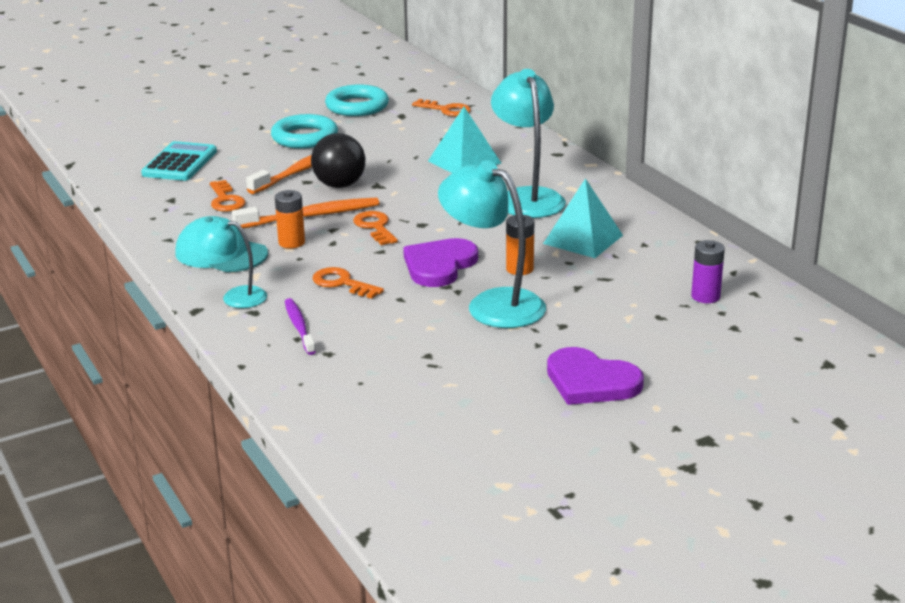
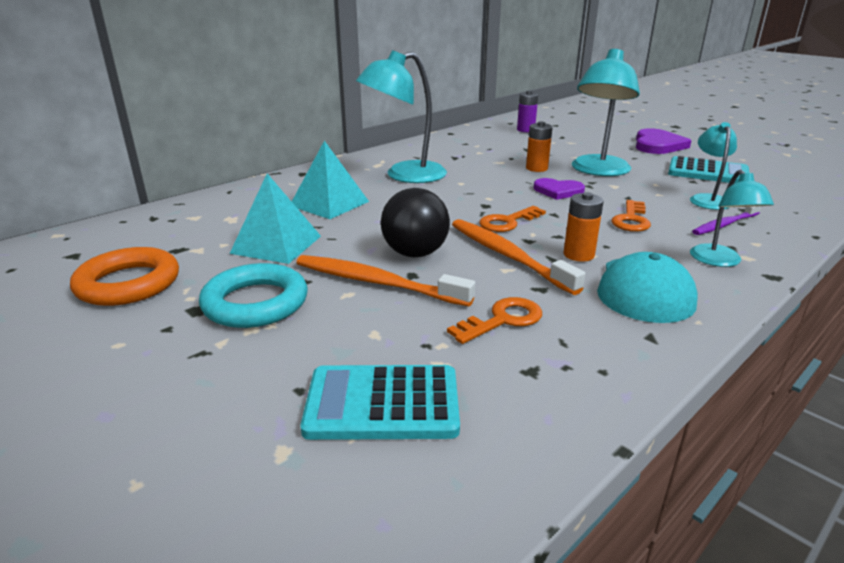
camera: 105 degrees left, 0 degrees up
turquoise ring [325,85,389,116] -> orange ring [70,247,179,306]
purple heart [403,238,478,287] -> purple heart [534,178,585,200], size x0.65
orange key [412,99,471,117] -> none
turquoise pyramid [543,178,623,258] -> turquoise pyramid moved to [229,173,321,264]
none -> turquoise calculator [668,156,749,183]
none -> turquoise lamp [690,122,737,210]

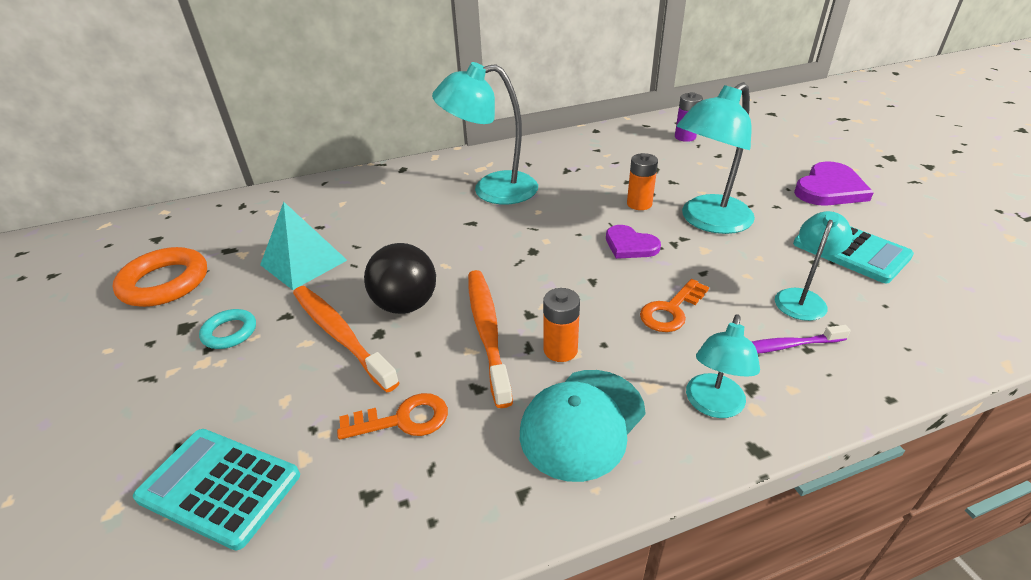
camera: 25 degrees right, 10 degrees up
turquoise ring [199,263,308,328] -> turquoise ring [199,309,256,349], size x0.56
turquoise pyramid [292,141,369,219] -> none
orange key [479,206,546,232] -> none

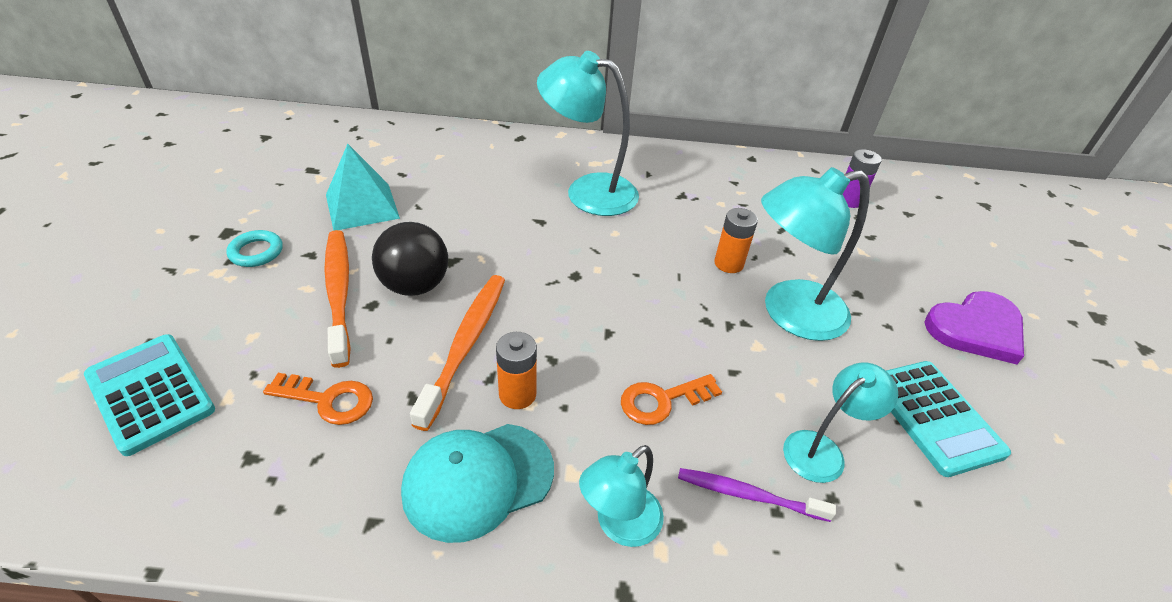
camera: 20 degrees right, 5 degrees up
orange ring [113,247,207,307] -> none
purple heart [606,225,661,259] -> none

